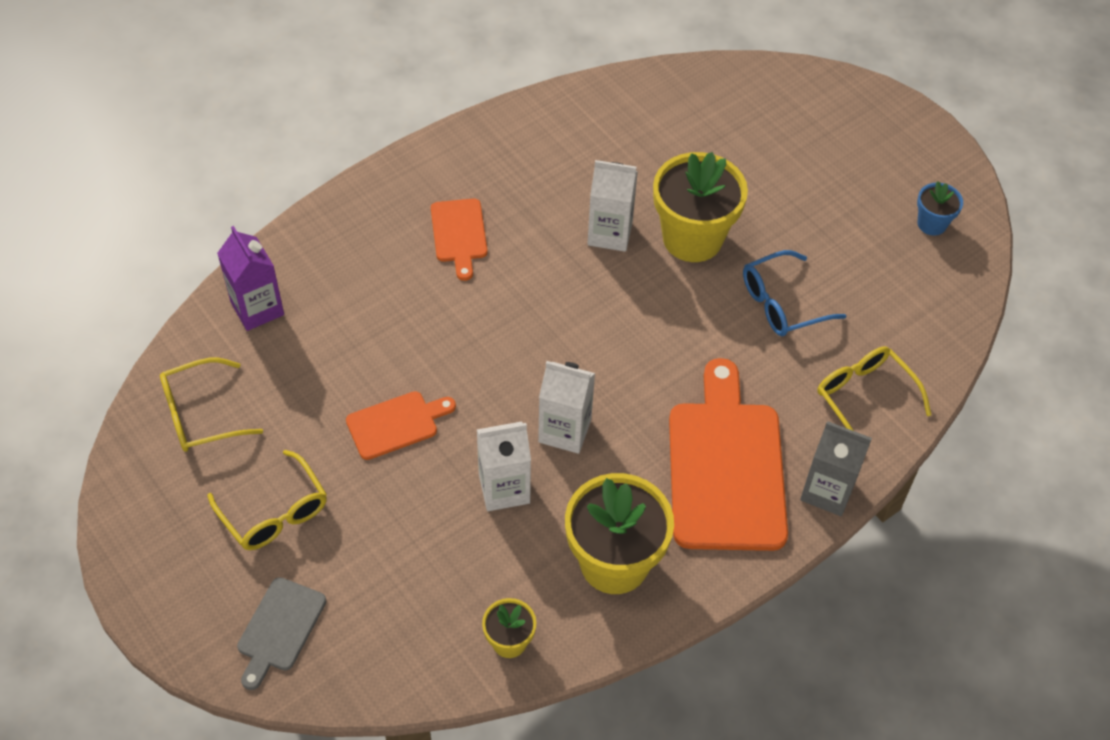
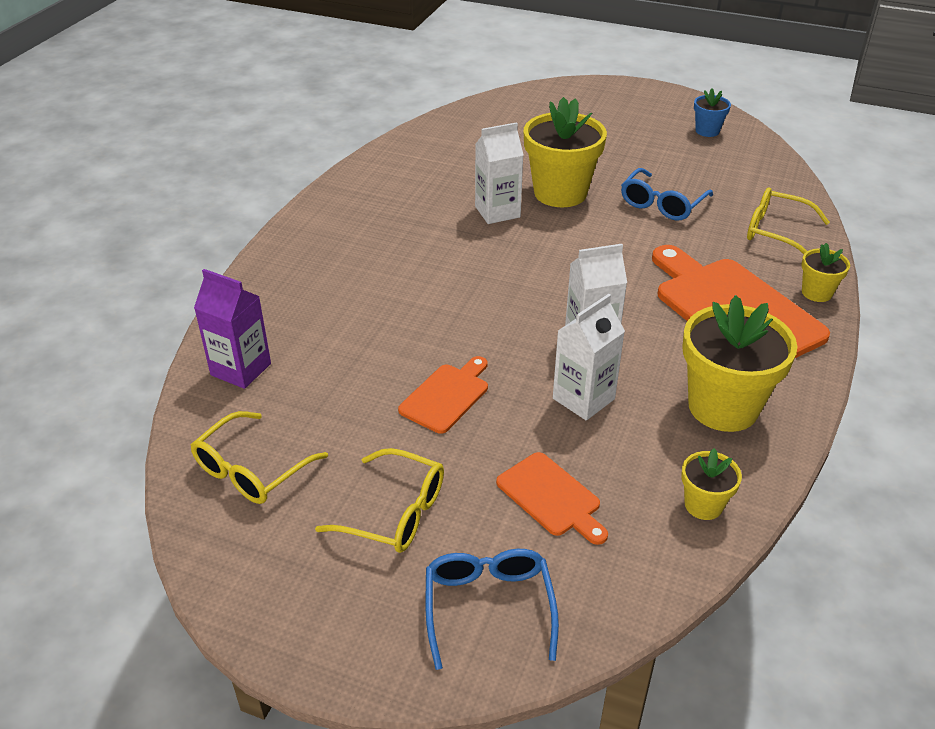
camera: 30 degrees left, 15 degrees down
grey cutting board [237,577,326,690] -> blue glasses [426,549,559,670]
orange cutting board [431,198,488,281] -> orange cutting board moved to [496,452,608,545]
grey carton [800,421,872,516] -> yellow flower pot [802,243,850,302]

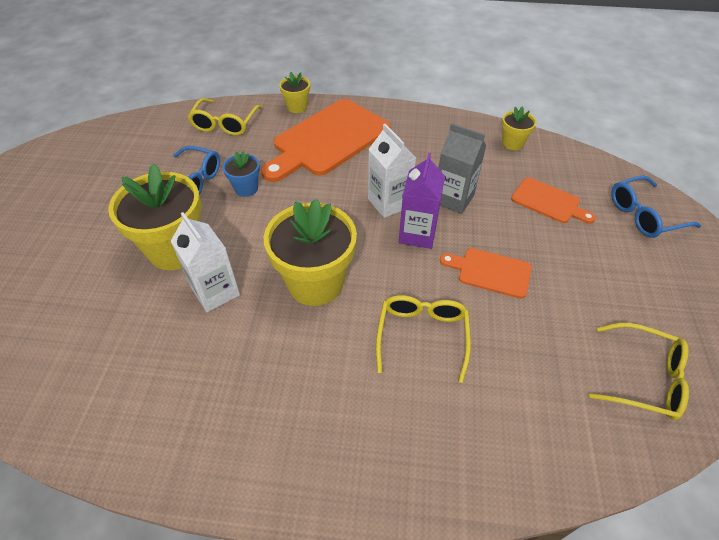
camera: 105 degrees left, 10 degrees up
purple carton [194,269,271,389] -> purple carton moved to [399,153,445,249]
yellow glasses [315,448,444,553] -> yellow glasses moved to [376,295,471,383]
orange cutting board [496,452,608,545] -> orange cutting board turned 90 degrees clockwise [511,177,596,224]
white carton [553,294,625,421] -> grey carton [439,123,486,214]
yellow flower pot [682,295,797,432] -> yellow flower pot moved to [264,198,357,306]
blue flower pot [694,88,731,137] -> blue flower pot moved to [223,151,260,197]

